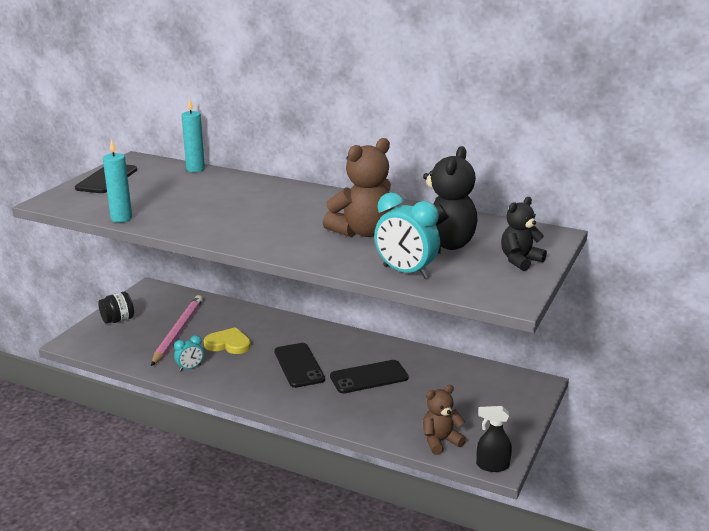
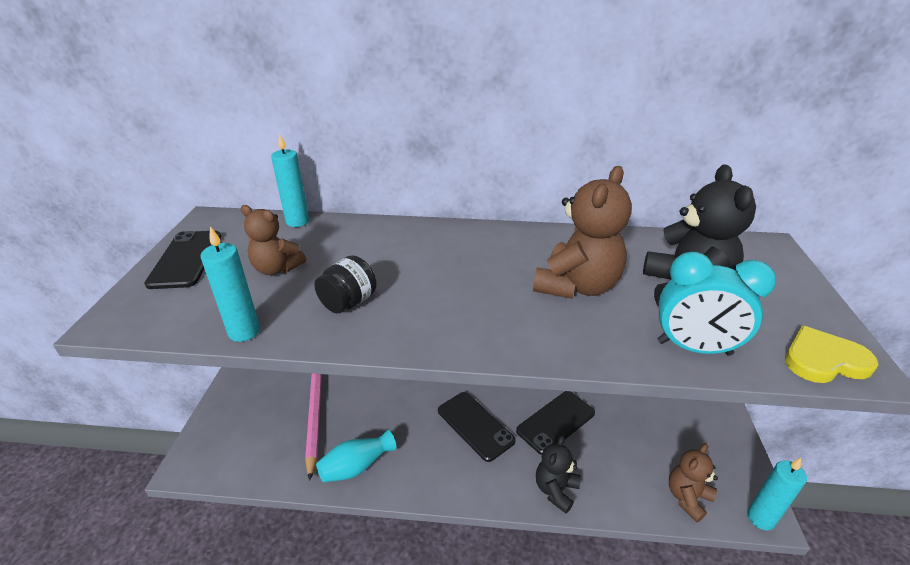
camera: 20 degrees left, 10 degrees up
black jar [98,292,134,324] -> black jar moved to [314,255,377,314]
turquoise clock [174,335,204,371] -> turquoise vase [316,430,396,482]
yellow heart [204,327,251,354] -> yellow heart moved to [785,326,879,383]
black spray bottle [476,406,512,472] -> turquoise candle [747,458,807,530]
black teddy bear [501,197,547,271] -> black teddy bear moved to [536,435,581,513]
none -> brown teddy bear [240,205,306,275]

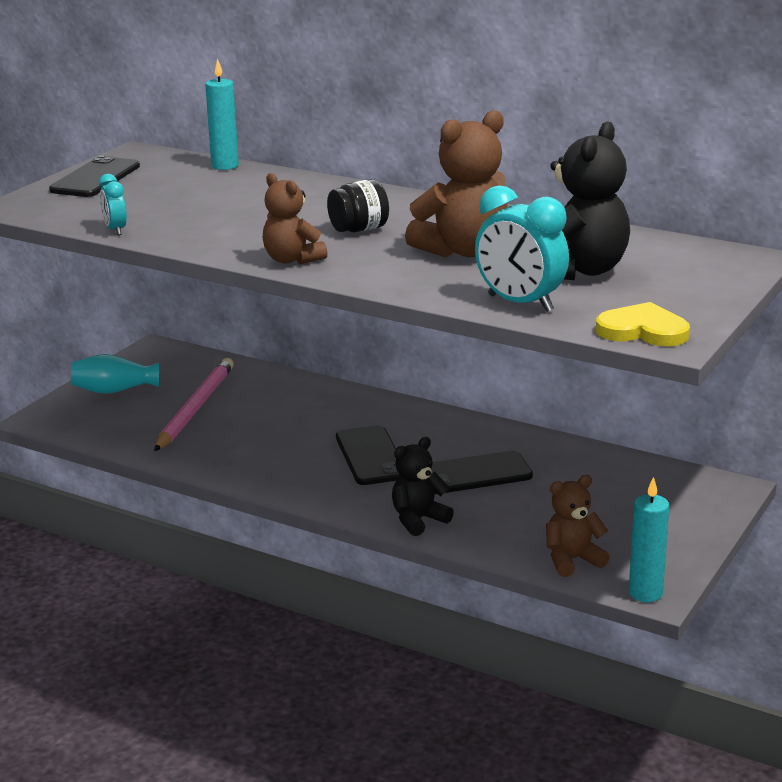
camera: 25 degrees right, 10 degrees down
turquoise candle [201,226,260,342] -> turquoise clock [99,174,127,235]
brown teddy bear [240,205,306,275] -> brown teddy bear moved to [263,173,328,264]
black jar [314,255,377,314] -> black jar moved to [327,179,389,232]
turquoise vase [316,430,396,482] -> turquoise vase moved to [71,354,159,394]

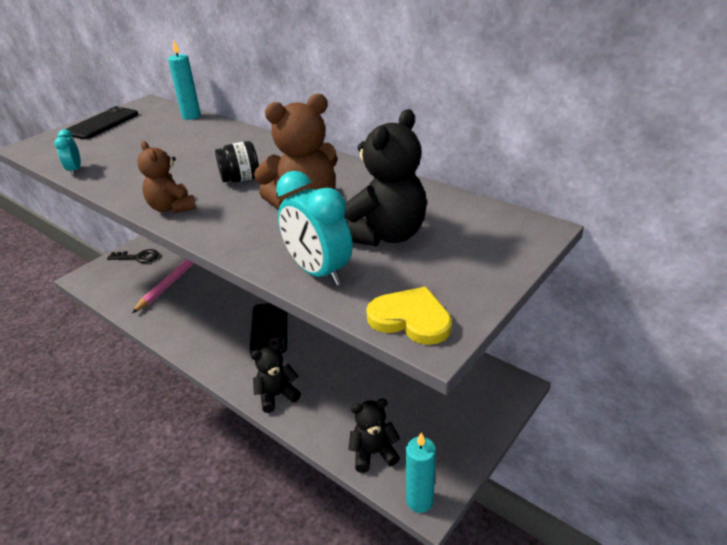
camera: 10 degrees right, 10 degrees up
turquoise vase [71,354,159,394] -> black key [107,249,159,263]
black phone [431,451,533,494] -> none
brown teddy bear [546,475,610,577] -> black teddy bear [349,398,400,473]

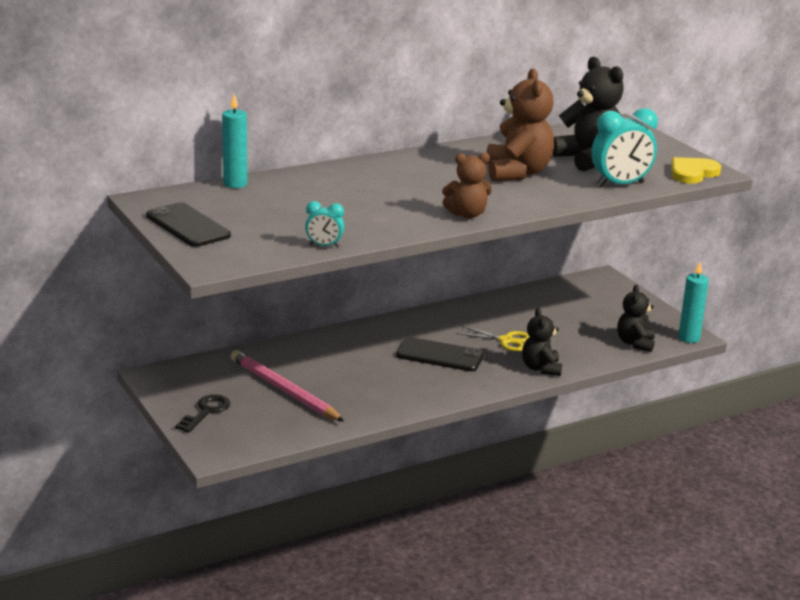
camera: 70 degrees left, 10 degrees down
black jar [215,141,259,182] -> none
none -> yellow scissors [456,325,529,352]

